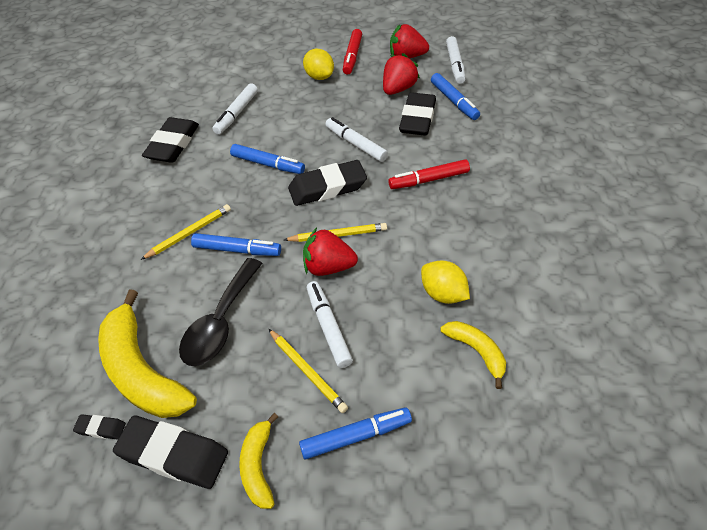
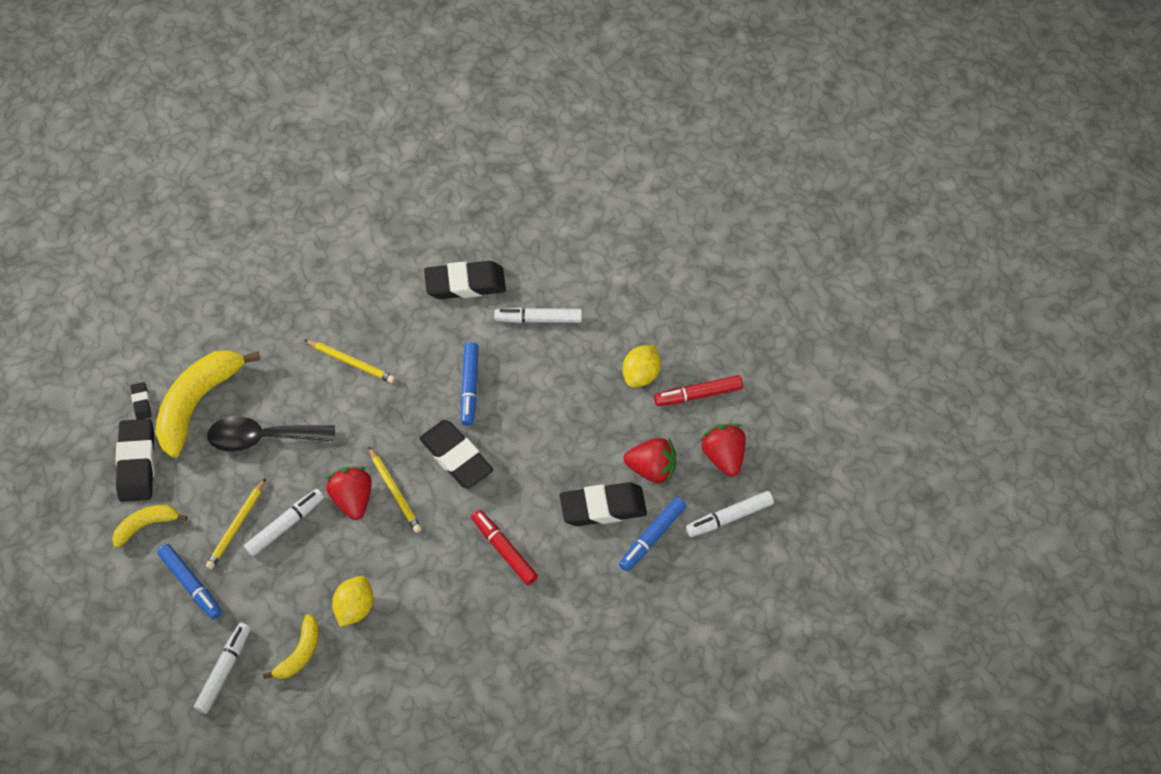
camera: 65 degrees right, 10 degrees up
blue marker [191,233,281,256] -> none
white marker [325,117,388,162] -> white marker moved to [194,623,251,714]

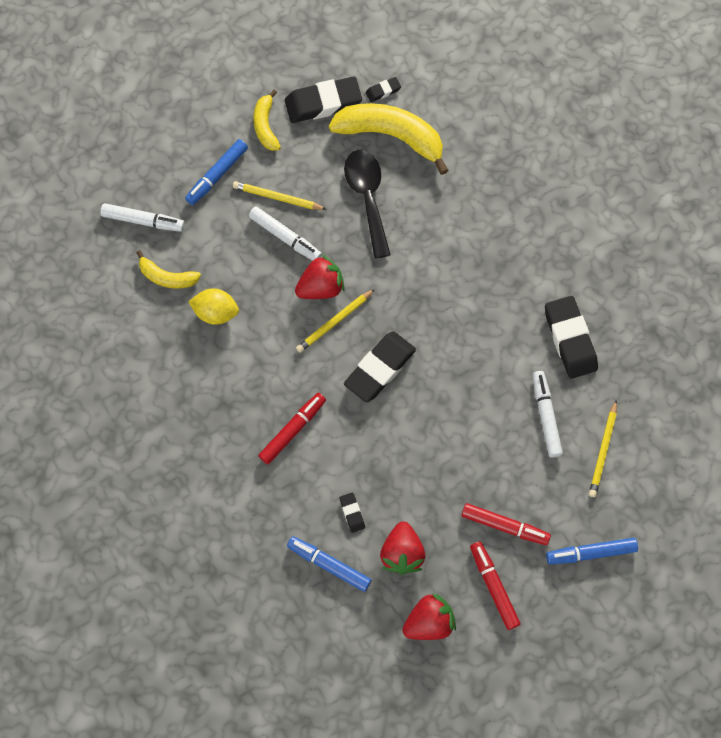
camera: 80 degrees right, 10 degrees up
yellow banana [112,505,187,548] -> yellow banana turned 150 degrees counterclockwise [253,90,281,151]
yellow pencil [304,339,395,383] -> yellow pencil moved to [589,400,617,497]
blue marker [460,342,479,426] -> blue marker moved to [546,538,638,564]
black eraser [560,482,647,526] -> black eraser [340,493,365,533], size x0.46
yellow lemon [622,345,661,387] -> red marker [461,503,551,545]
white marker [686,491,774,537] -> none

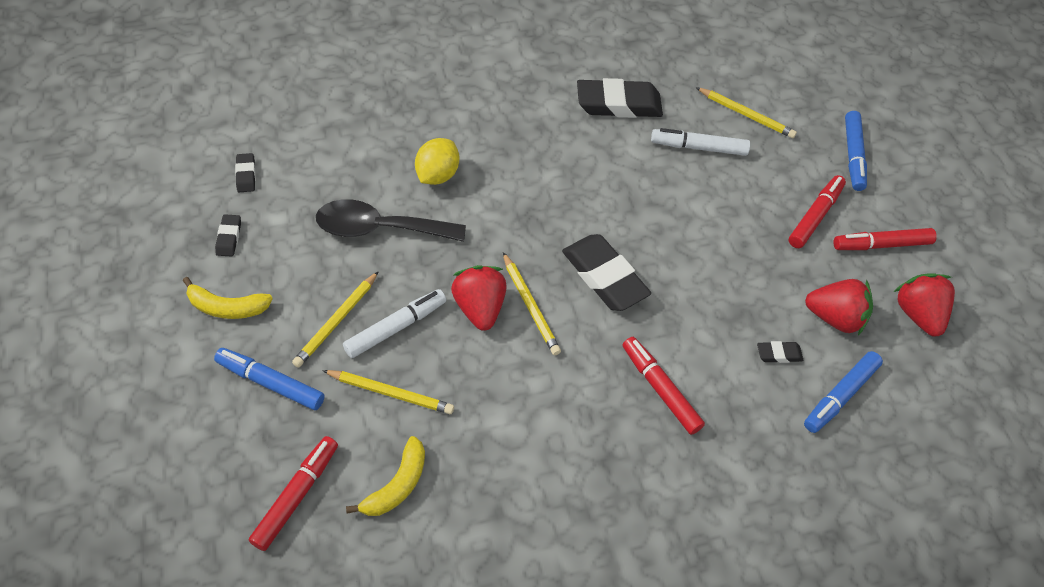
camera: 80 degrees left, 15 degrees down
white marker [100,203,185,232] -> red marker [249,436,338,551]
blue marker [185,139,248,205] -> blue marker turned 150 degrees clockwise [214,348,325,410]
yellow lemon [188,289,239,325] -> yellow lemon moved to [415,138,459,185]
black eraser [285,77,362,123] -> black eraser [215,214,241,256], size x0.46
yellow banana [329,103,449,175] -> none
none -> yellow pencil [322,370,454,414]

